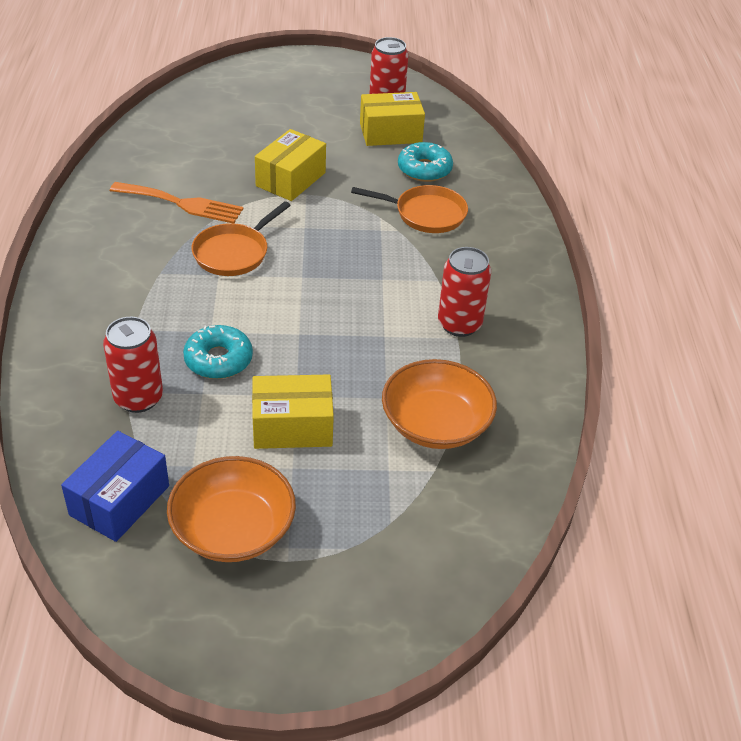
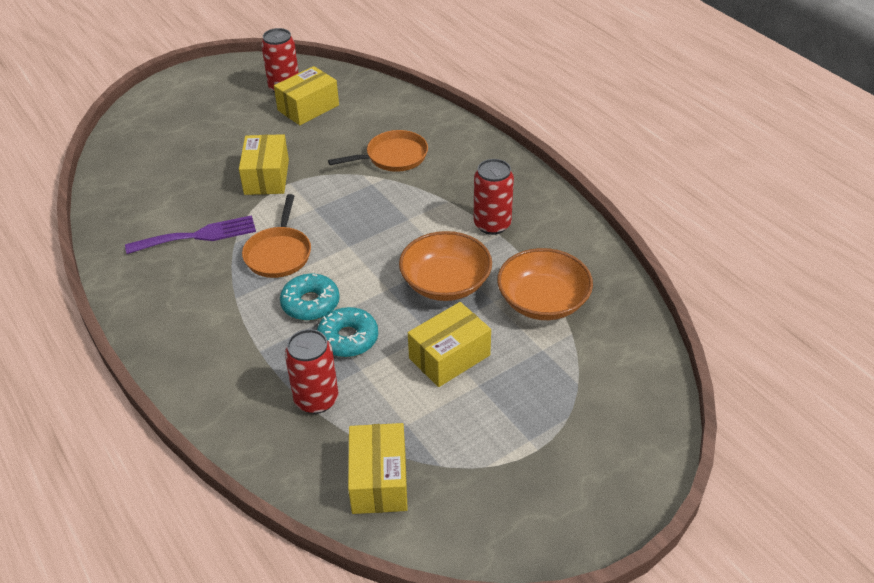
camera: 30 degrees left, 0 degrees up
blue box [61,431,169,542] -> yellow box [348,423,408,514]
orange fork [110,182,243,224] -> purple fork [125,215,256,254]
orange bowl [167,456,296,562] -> orange bowl moved to [399,231,492,301]
turquoise donut [398,142,453,182] -> turquoise donut moved to [280,274,340,321]

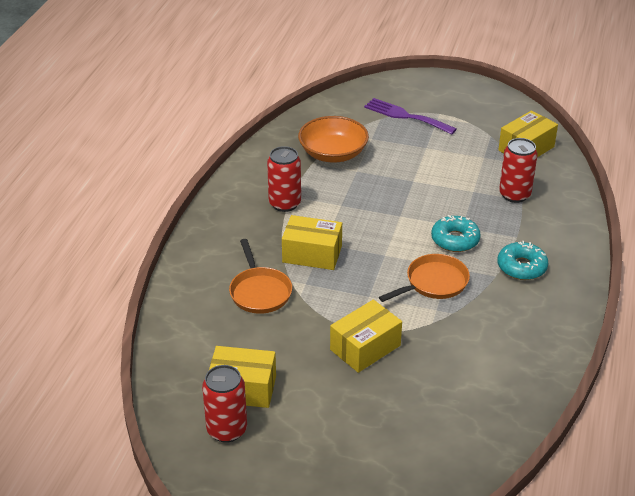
camera: 130 degrees left, 5 degrees down
purple fork [125,215,256,254] -> purple fork moved to [364,98,457,135]
turquoise donut [317,307,378,357] -> turquoise donut moved to [497,241,548,280]
orange pan [328,130,428,172] -> orange pan turned 135 degrees counterclockwise [229,239,292,314]
orange bowl [399,231,492,301] -> none
yellow box [408,302,491,387] -> yellow box moved to [282,215,342,270]

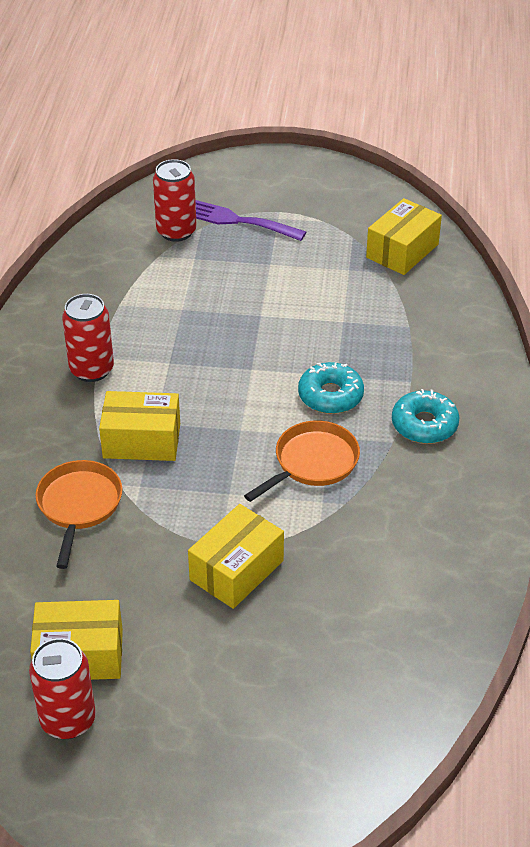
camera: 10 degrees left, 5 degrees up
orange pan [229,239,292,314] -> orange pan turned 150 degrees counterclockwise [35,460,123,569]
orange bowl [298,116,369,163] -> none
red can [499,138,538,203] -> red can moved to [153,159,197,242]

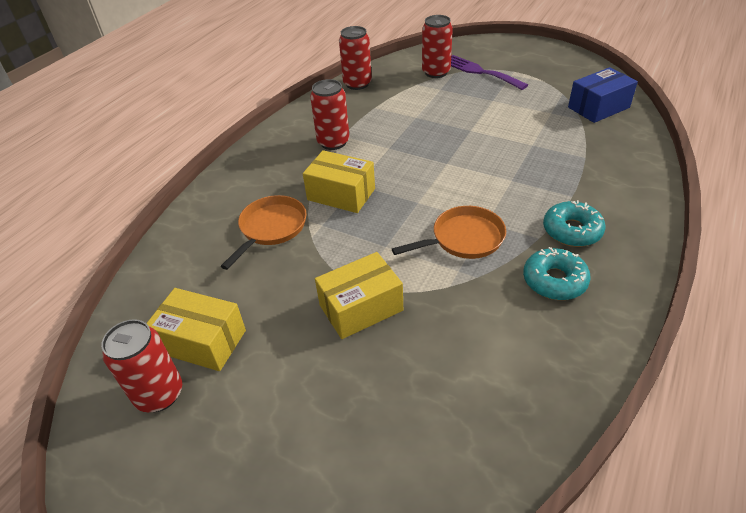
camera: 25 degrees right, 0 degrees up
turquoise donut [298,362,364,414] -> turquoise donut moved to [523,247,591,300]
yellow box [366,198,442,275] -> blue box [568,67,638,123]
none -> red can [339,26,372,90]

